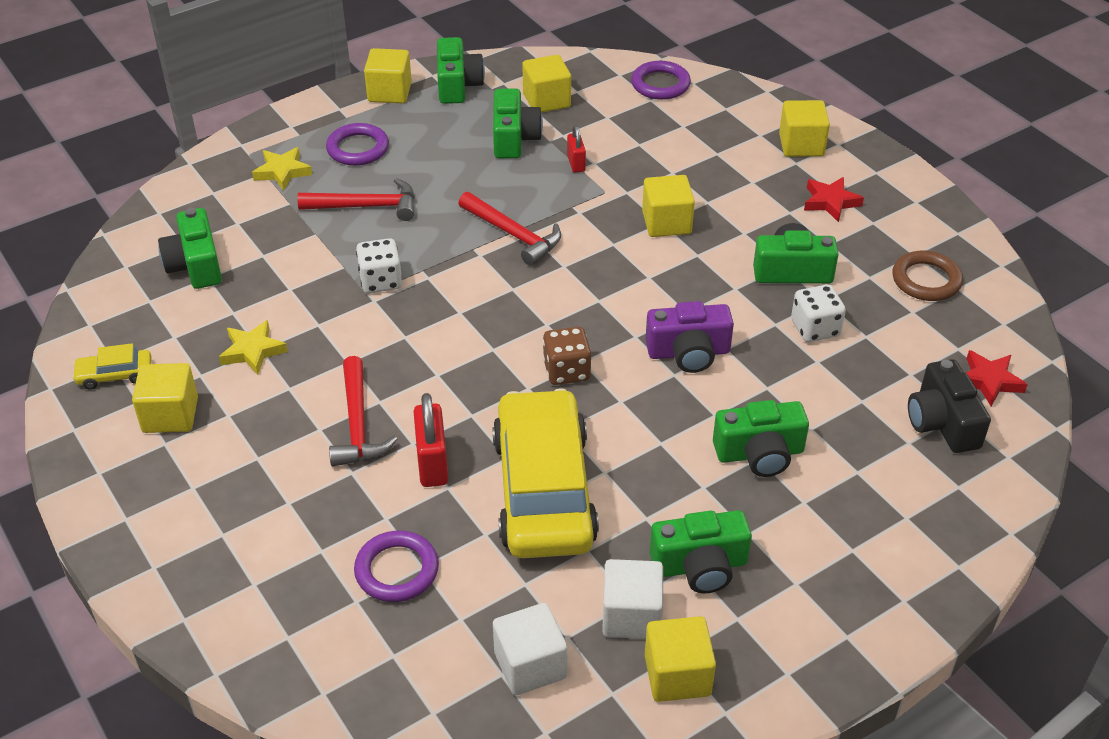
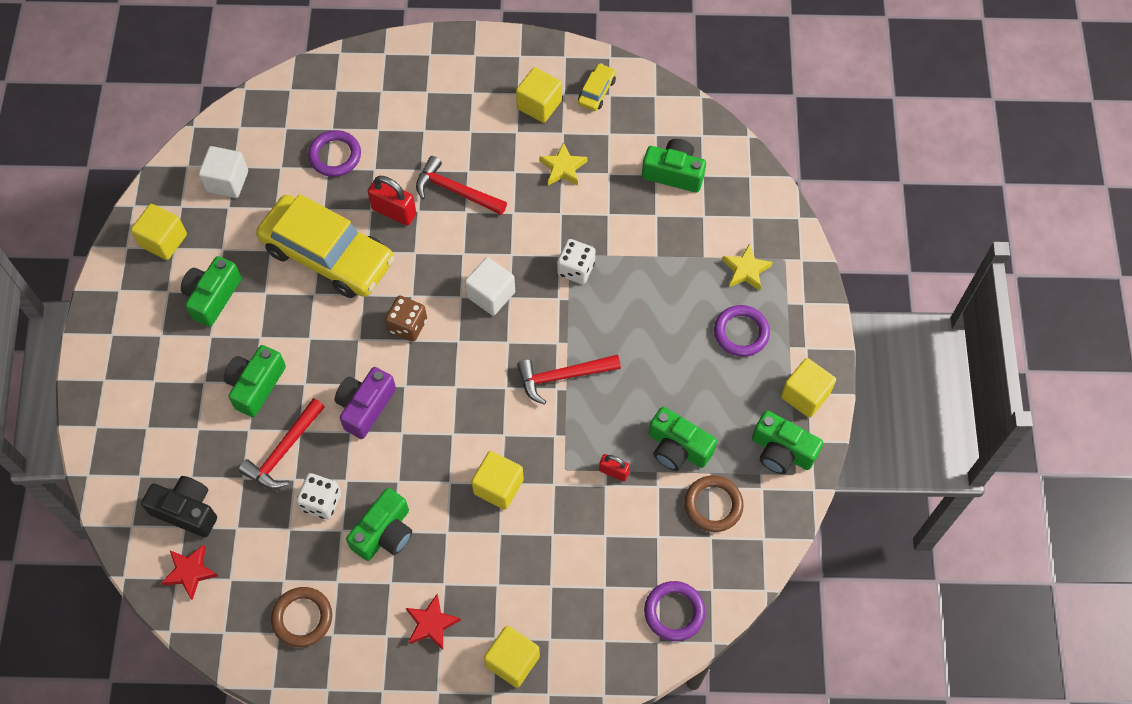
camera: 125 degrees right, 20 degrees up
red hammer [298,178,415,221] -> red hammer moved to [238,398,325,489]
yellow cube [522,55,571,113] -> brown ring [684,475,744,532]
white cube [602,559,663,639] -> white cube moved to [465,257,515,316]

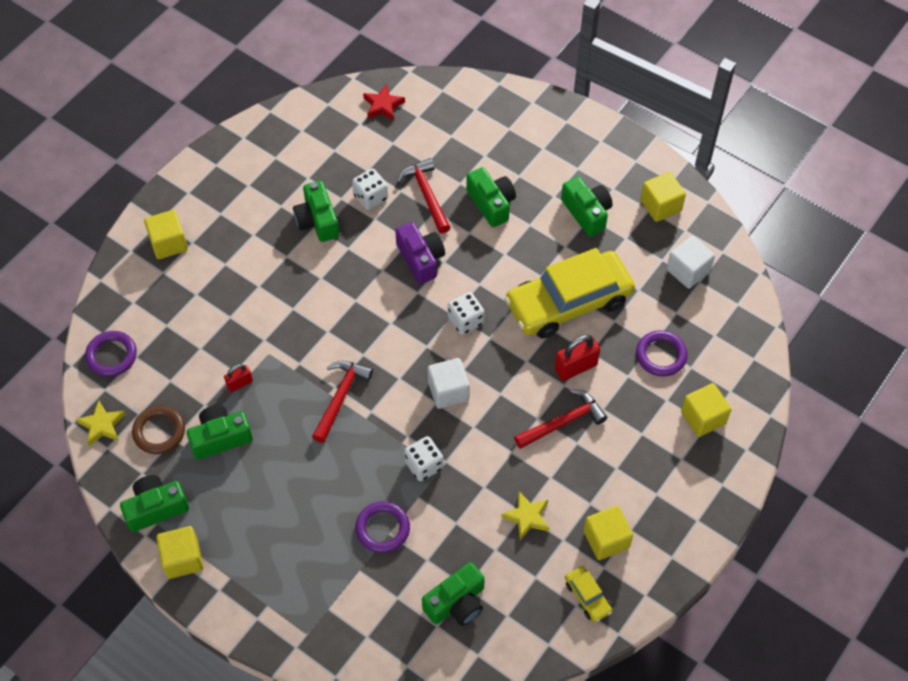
camera: 125 degrees right, 5 degrees down
black camera [141,476,217,537] -> none
brown ring [271,587,332,647] -> none
brown dice [385,296,427,342] -> white dice [448,292,485,335]
red star [406,594,461,650] -> none
yellow cube [471,451,524,510] -> yellow cube moved to [681,383,731,437]
purple ring [714,305,770,357] -> purple ring moved to [355,501,410,553]
yellow star [722,243,773,291] -> yellow star moved to [76,400,126,446]

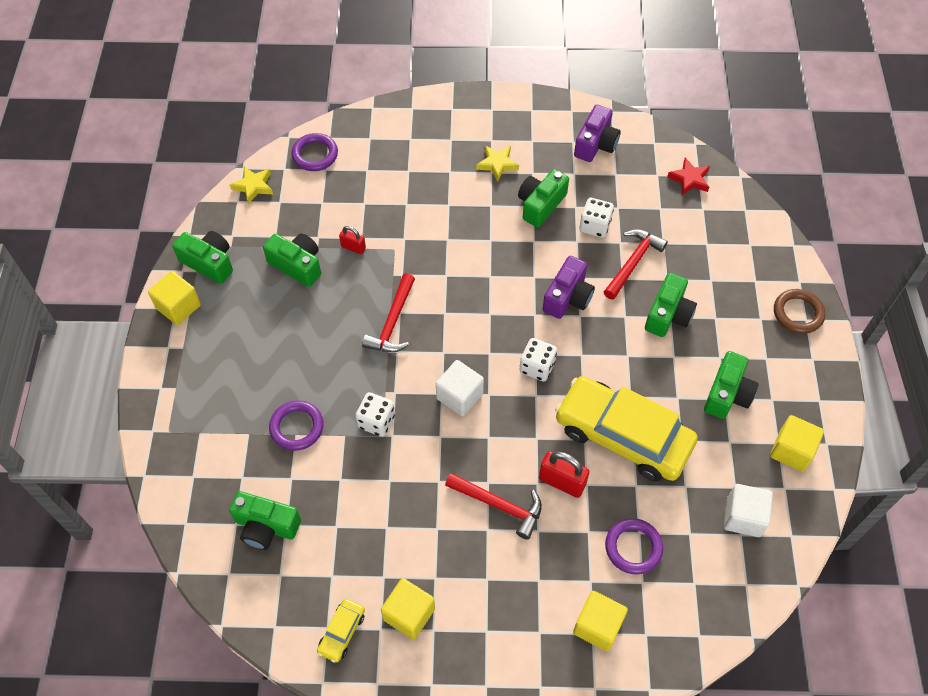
camera: 55 degrees right, 0 degrees up
brown ring [132,406,185,454] -> brown ring moved to [774,289,825,334]
yellow cube [144,210,188,259] -> none
red hammer [312,361,373,443] -> red hammer turned 120 degrees clockwise [362,273,415,352]
yellow star [501,492,549,540] -> yellow star moved to [476,145,519,182]
none -> purple camera [574,105,621,162]

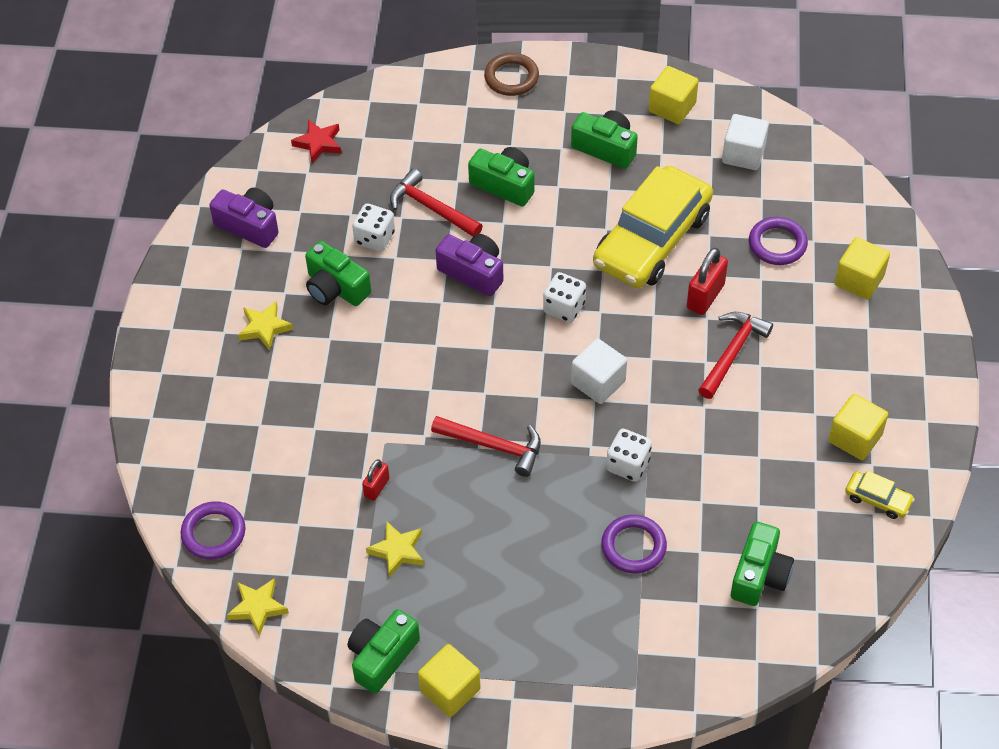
camera: 85 degrees left, 5 degrees down
green camera [263,233,321,287] -> yellow star [366,521,424,578]

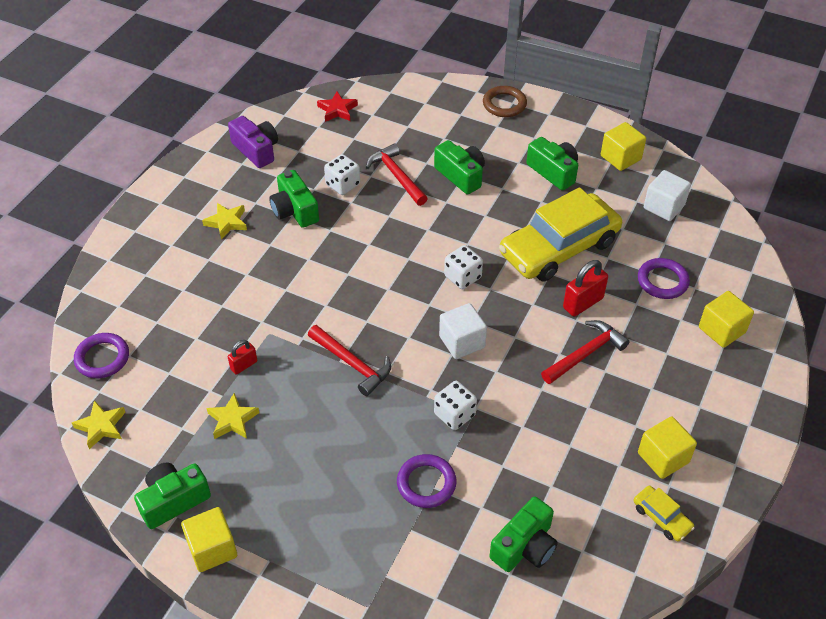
camera: 20 degrees right, 5 degrees down
purple camera [436,234,504,296] -> none

